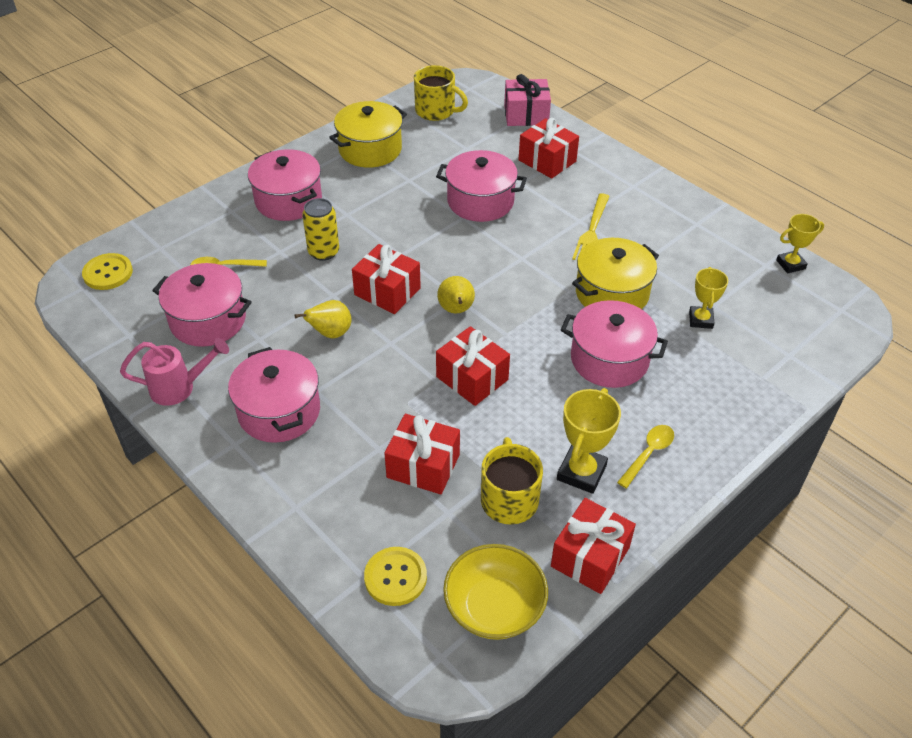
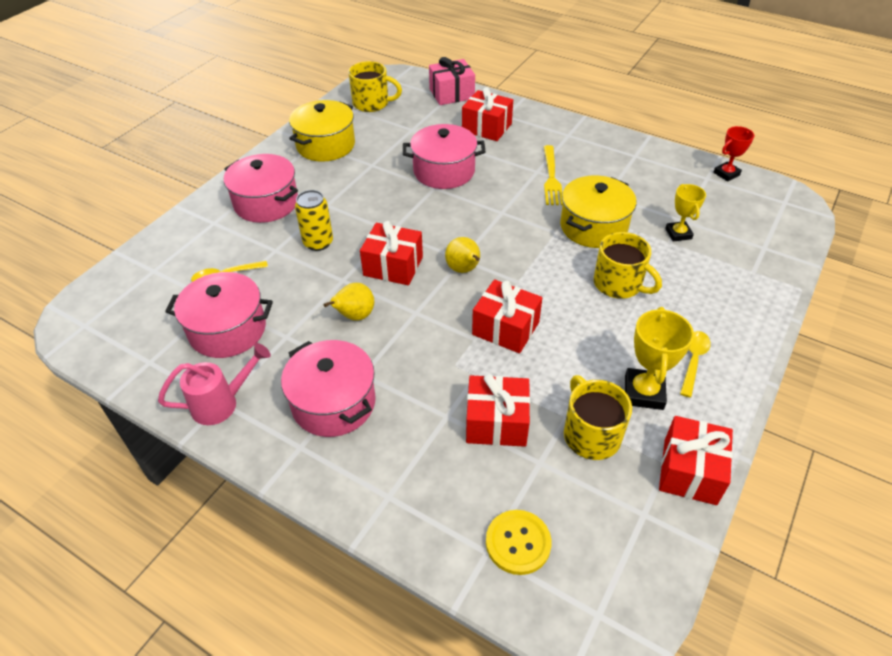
camera: 15 degrees left, 0 degrees up
yellow button [82,253,133,290] -> none
yellow bowl [443,544,548,640] -> none
pink pot [561,300,668,388] -> yellow mug [594,232,662,299]
yellow trophy [776,214,824,274] -> red trophy [713,126,754,182]

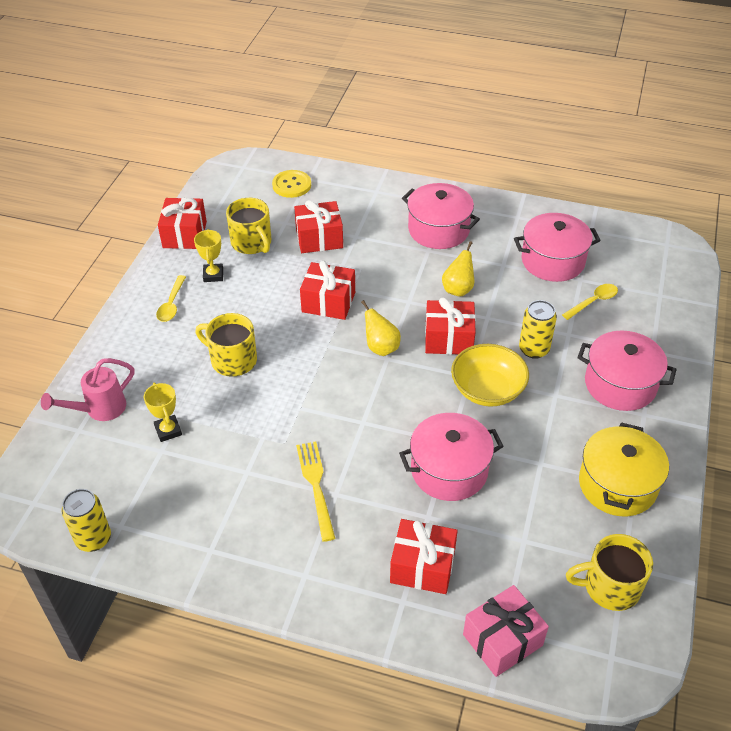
camera: 165 degrees right, 0 degrees up
pink watering can [158,343,271,425] -> pink watering can moved to [41,358,134,421]
yellow pot [560,175,636,248] -> none
yellow trophy [625,307,694,410] -> yellow trophy [194,229,223,282], size x0.66
red trophy [713,126,754,182] -> yellow can [61,489,111,552]
none -> yellow bowl [451,344,529,407]

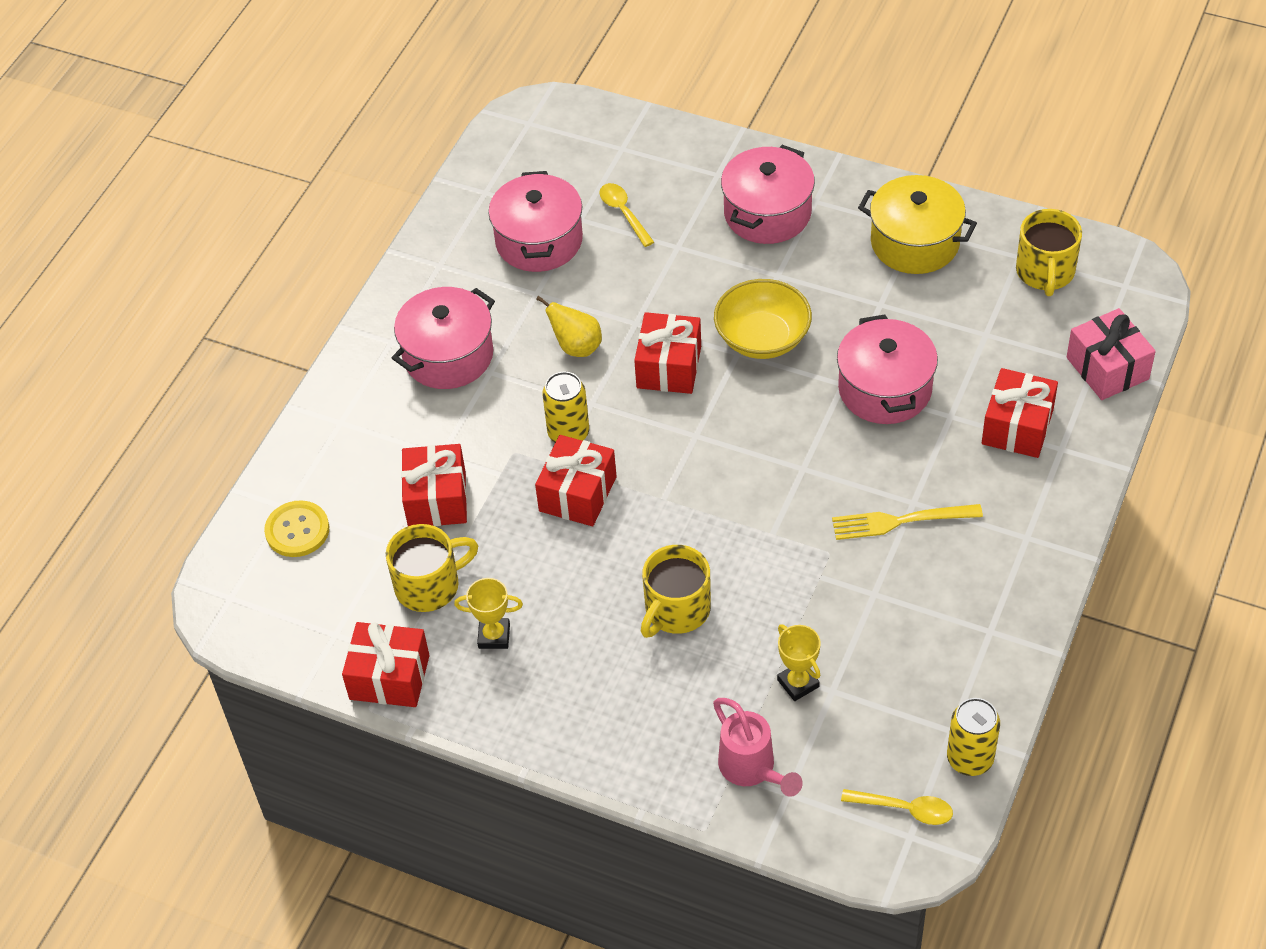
camera: 80 degrees left, 5 degrees up
yellow trophy [143,382,182,442] -> yellow trophy turned 75 degrees clockwise [777,624,821,701]
yellow spoon [156,275,186,322] -> yellow spoon moved to [841,789,953,825]
yellow pear [361,300,401,356] -> none
yellow can [519,300,557,359] -> yellow can moved to [542,372,589,443]

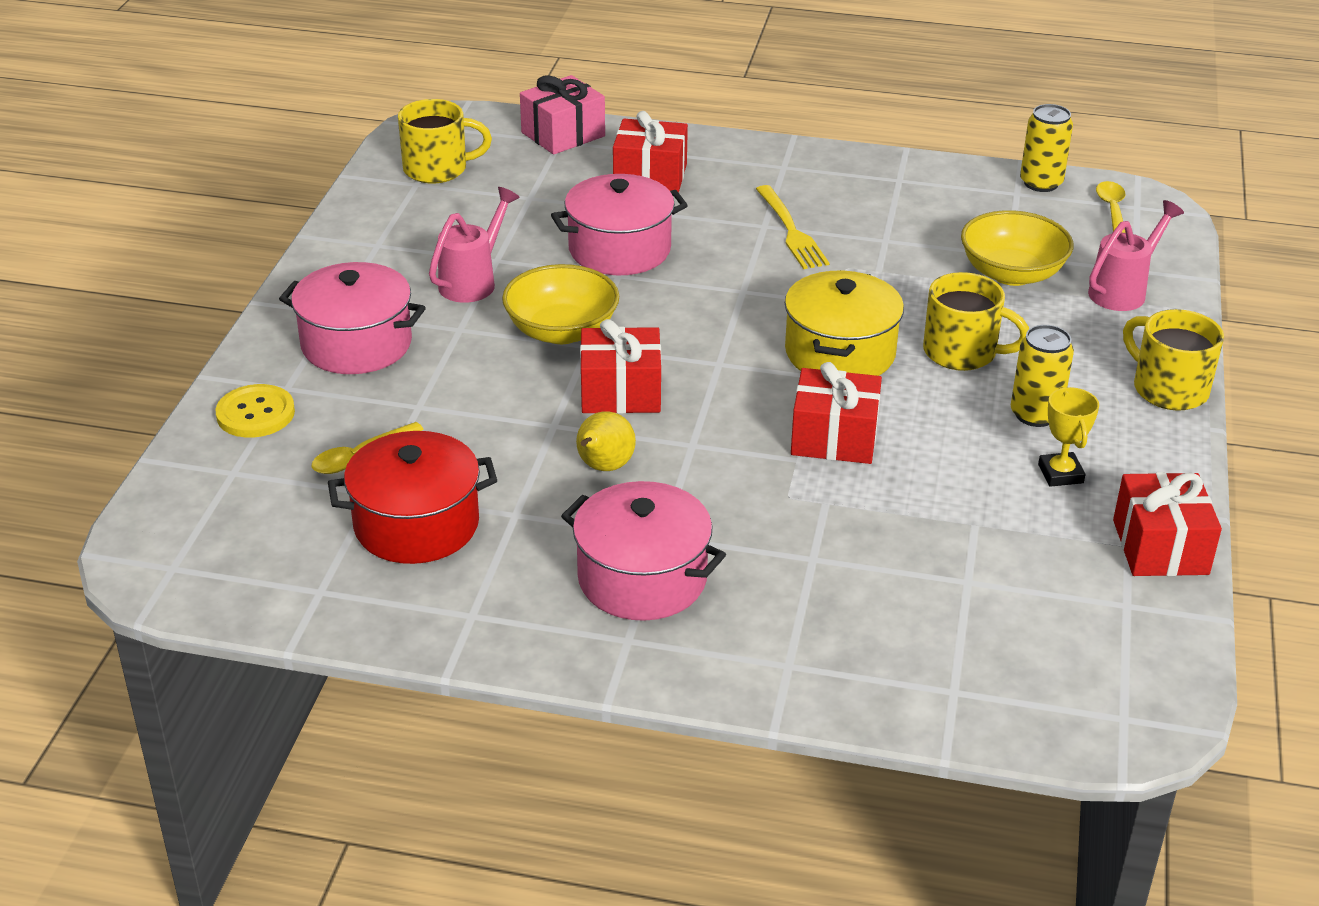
camera: 105 degrees left, 15 degrees down
yellow button [264,500,329,557] -> yellow button moved to [215,384,295,438]
yellow mug [386,524,478,612] -> yellow mug moved to [1123,309,1224,411]
red gift [401,444,467,526] -> none
pink pot [488,171,583,272] -> red pot [328,431,497,564]
yellow can [542,372,589,443] -> yellow can moved to [1011,325,1074,427]
yellow trophy [777,624,821,701] -> yellow bowl [961,210,1074,286]
yellow pot [858,175,977,274] -> yellow pot moved to [785,270,904,376]
none -> pink watering can [429,187,520,303]

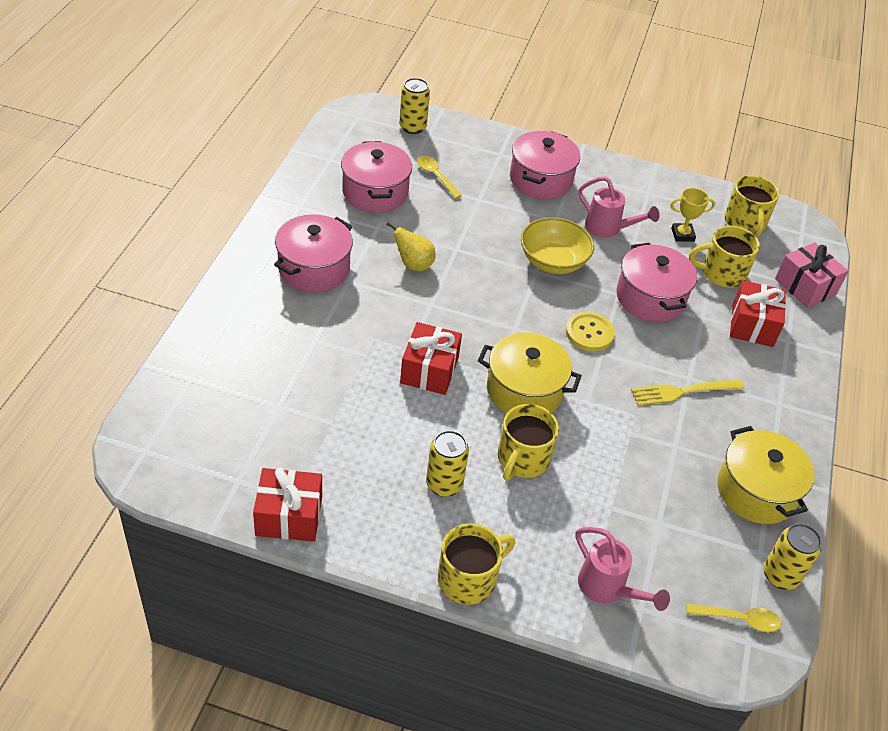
camera: 90 degrees right, 10 degrees up
yellow button [215,384,295,438] -> yellow button moved to [566,312,615,351]
red pot [328,431,497,564] -> pink pot [341,141,412,213]
red gift [580,319,661,414] -> none
yellow bowl [961,210,1074,286] -> none
yellow trophy [1038,387,1099,487] -> yellow trophy moved to [671,188,715,242]
none -> yellow can [399,78,430,134]
none -> yellow mug [689,226,760,288]
none -> yellow pot [717,426,815,524]

